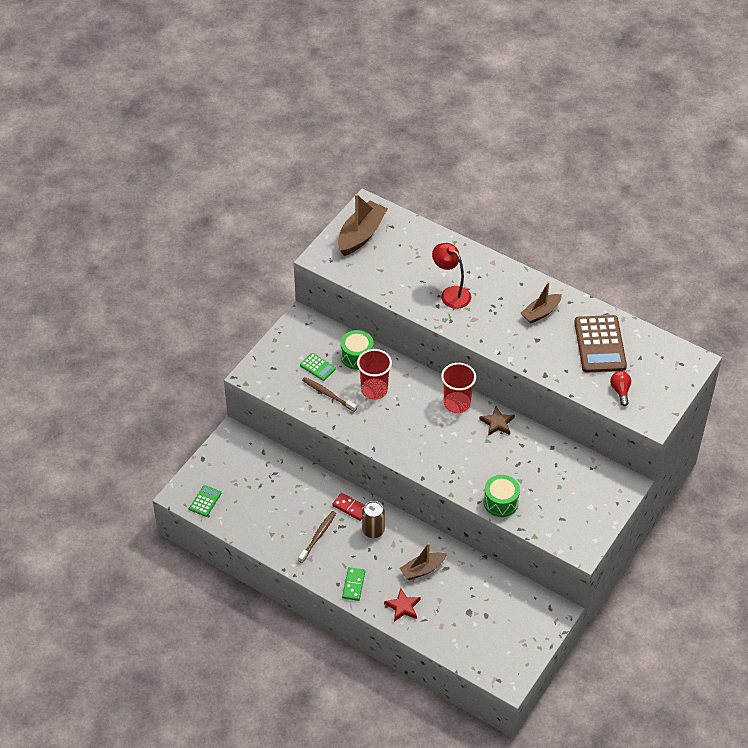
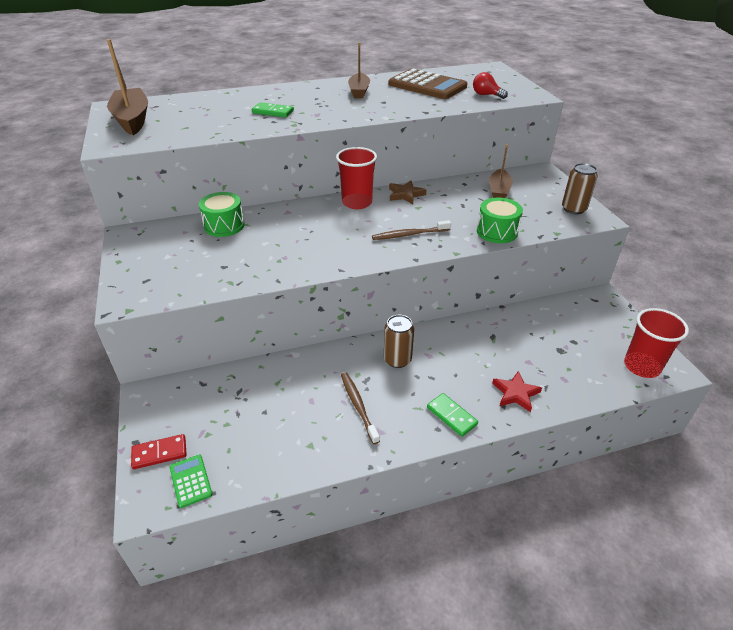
camera: 50 degrees left, 10 degrees down
green calculator [300,353,336,381] -> none
brown toothbrush [302,377,357,412] -> brown toothbrush moved to [372,220,451,240]
red domino [332,493,365,521] -> red domino moved to [131,434,187,469]
red cup [357,349,392,400] -> red cup moved to [624,308,689,378]
brown boat [400,543,447,580] -> brown boat moved to [489,144,513,198]
red lamp [432,243,471,309] -> green domino [252,102,294,117]
none -> brown can [562,163,598,214]

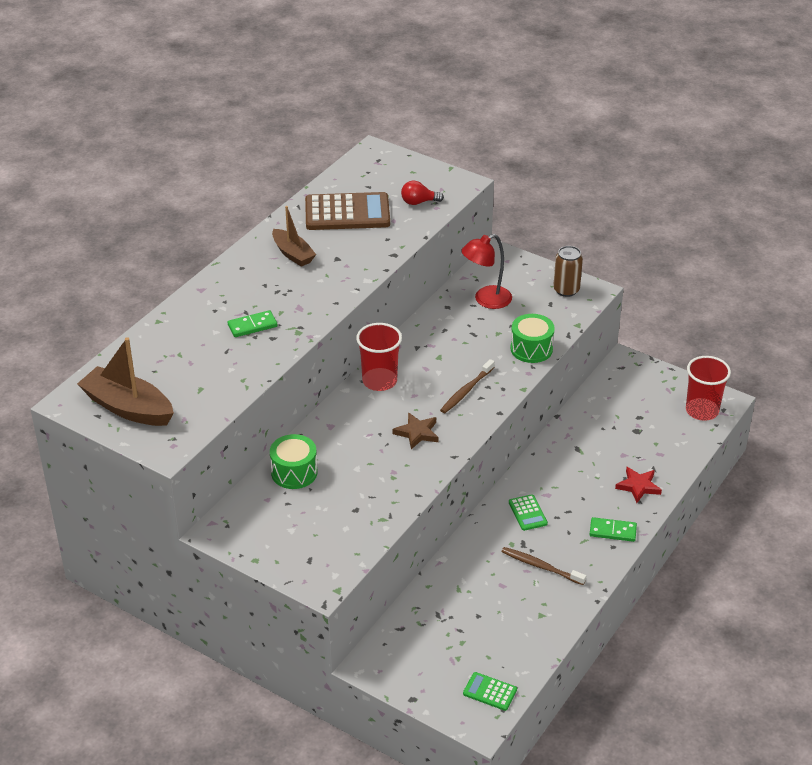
camera: 40 degrees left, 0 degrees up
red domino [131,434,187,469] -> none
brown can [384,315,414,368] -> green calculator [509,494,548,531]
brown star [389,180,426,204] -> brown star moved to [393,412,439,450]
brown boat [489,144,513,198] -> red lamp [461,234,512,309]

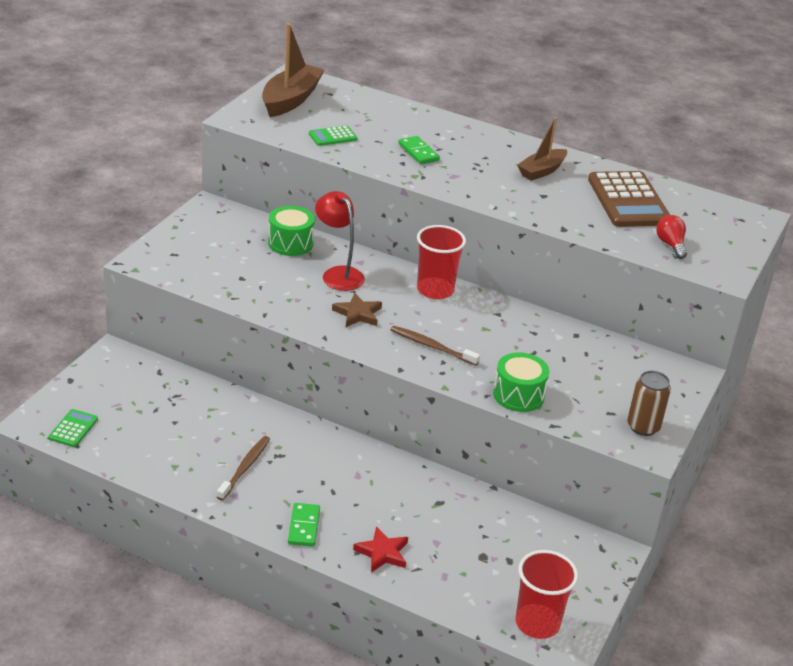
camera: 80 degrees right, 5 degrees down
red lamp [461,234,512,309] -> red lamp moved to [315,191,365,291]
green calculator [509,494,548,531] -> green calculator moved to [309,125,357,146]

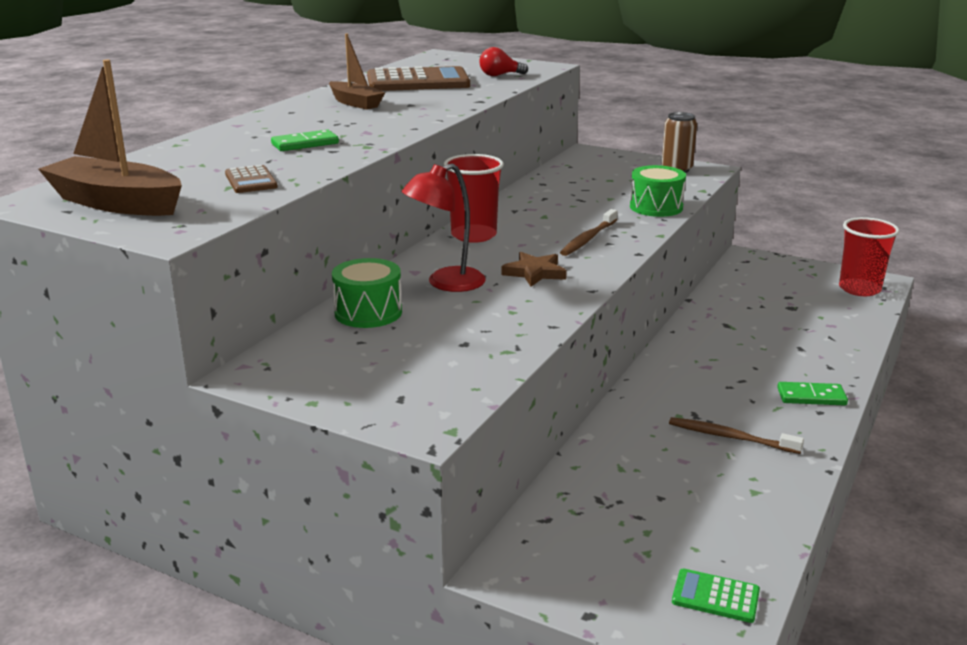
camera: 85 degrees left, 10 degrees down
green calculator [309,125,357,146] -> brown calculator [225,165,278,193]
red star [353,526,408,573] -> none

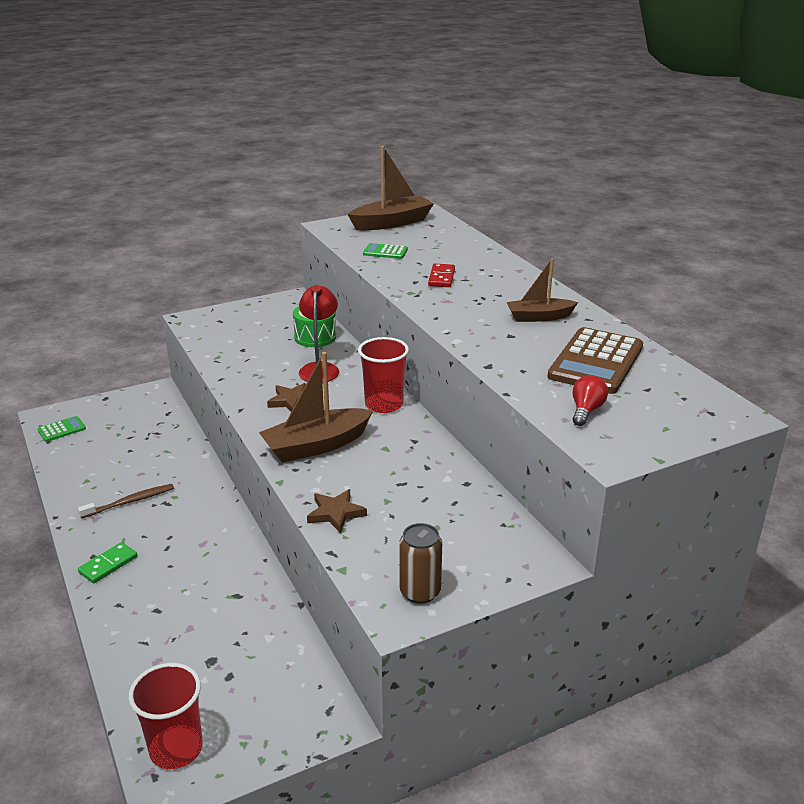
camera: 125 degrees right, 5 degrees up
brown calculator [225,165,278,193] -> green calculator [363,243,408,259]
green domino [271,129,339,151] -> red domino [428,264,455,287]
brown toothbrush [560,209,617,256] -> brown boat [259,352,373,462]
green drum [630,165,686,217] -> brown star [307,489,367,533]

